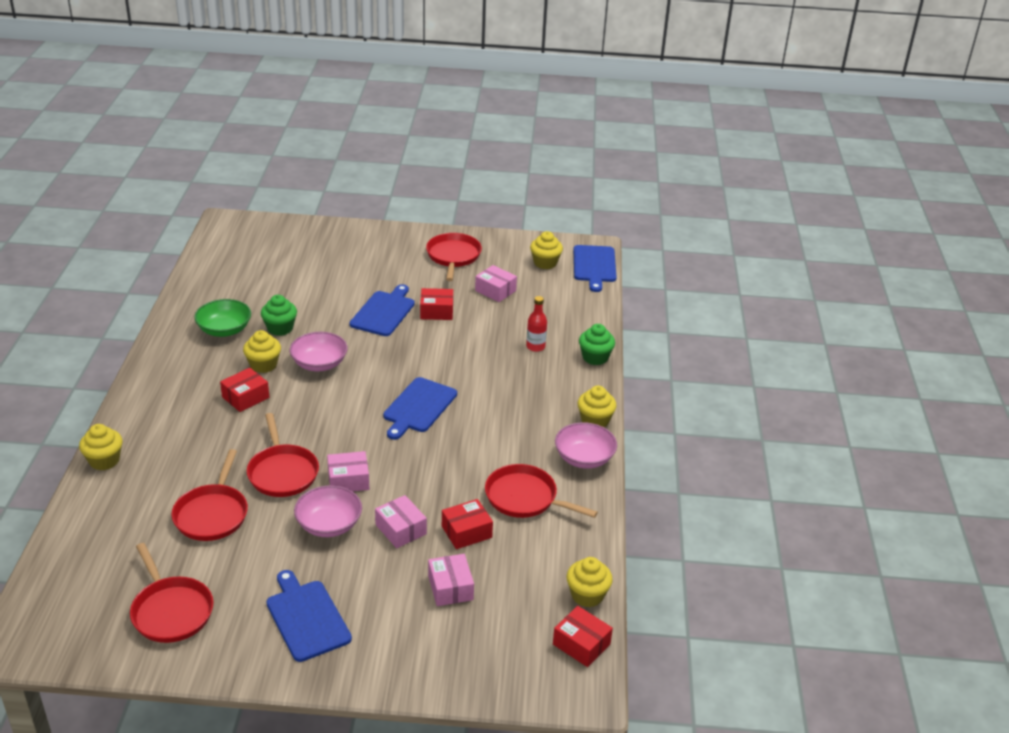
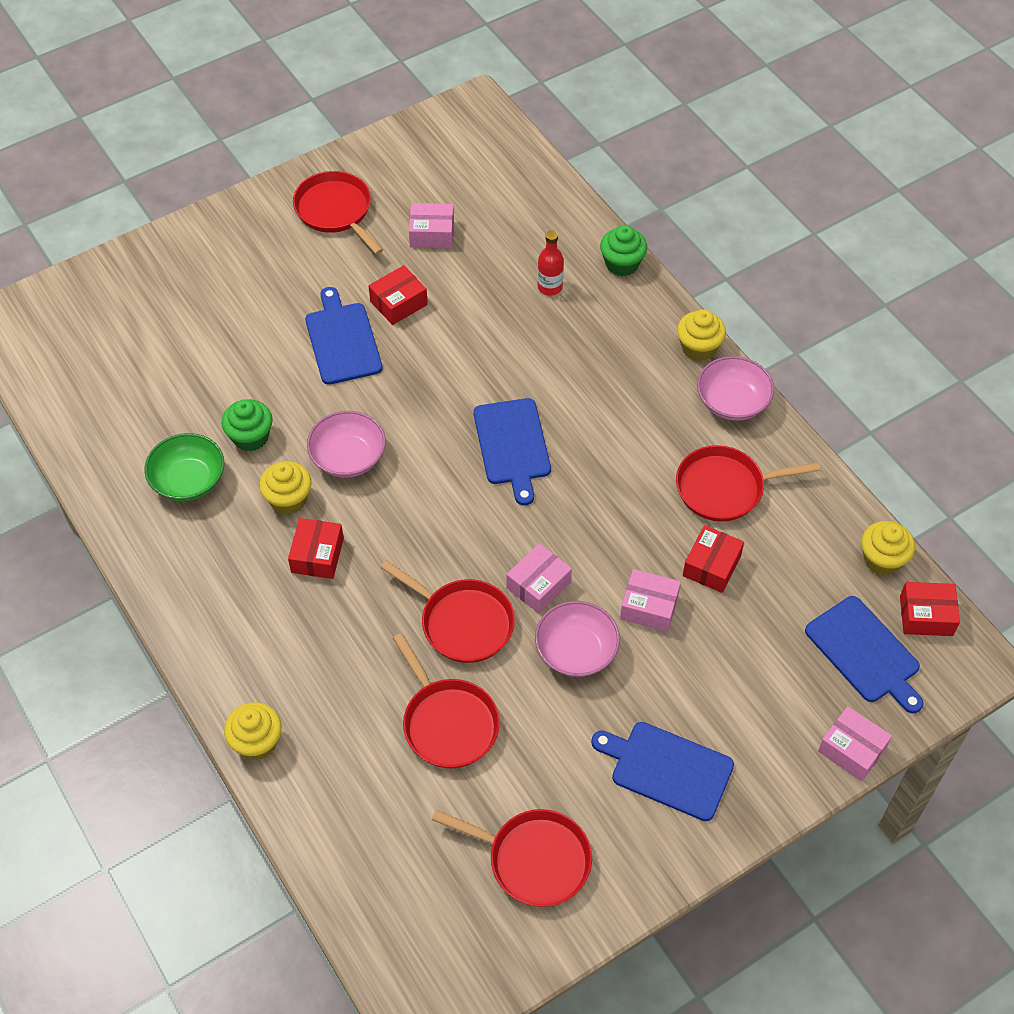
camera: 35 degrees left, 20 degrees up
pink box [428,554,474,606] -> pink box moved to [818,706,892,781]
yellow cupcake [530,231,563,269] -> none
blue cutting board [574,245,616,292] -> blue cutting board moved to [805,596,924,713]

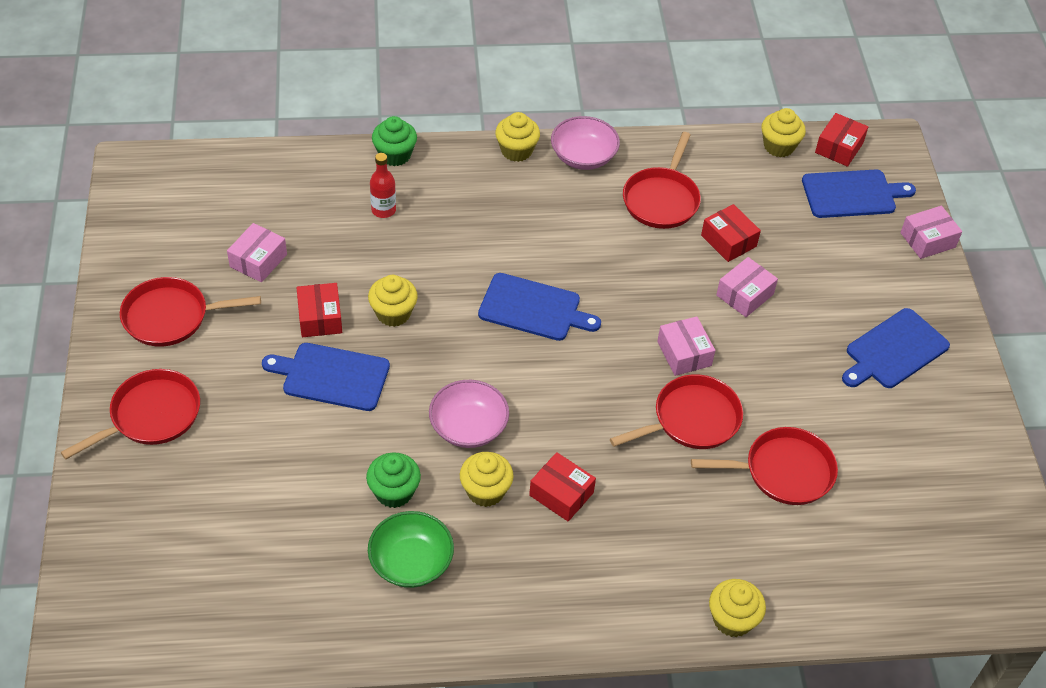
camera: 65 degrees left, 5 degrees down
red pan [432,809,592,907] -> red pan moved to [61,369,200,460]
pink bowl [535,601,620,677] -> none
none -> yellow cupcake [368,275,418,327]

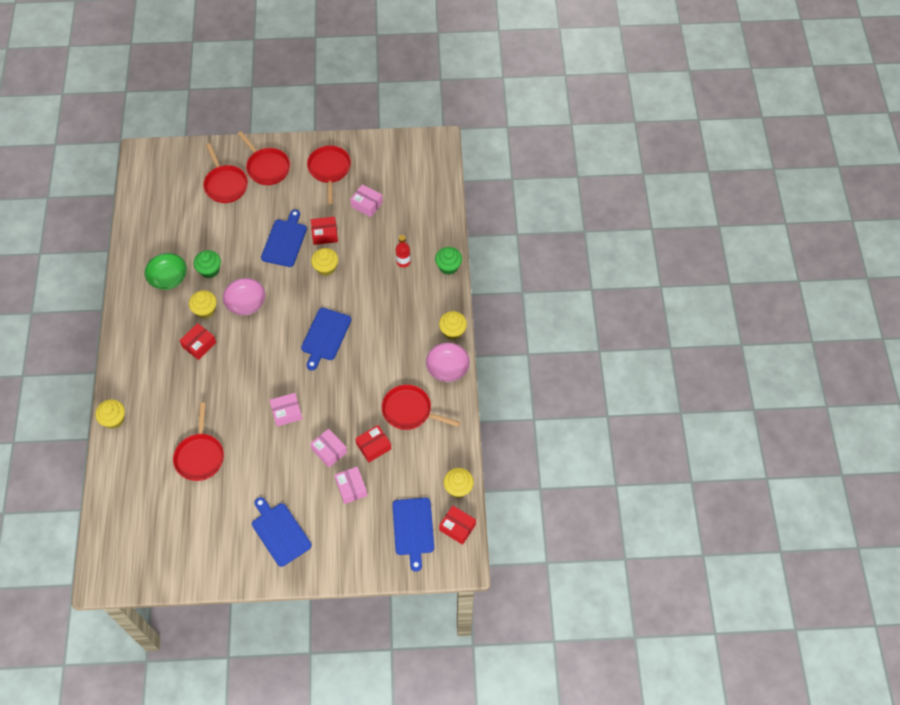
camera: 95 degrees right, 10 degrees up
red pan [610,374,743,449] -> red pan moved to [203,143,248,203]
pink box [900,206,962,259] -> pink box moved to [334,467,368,504]

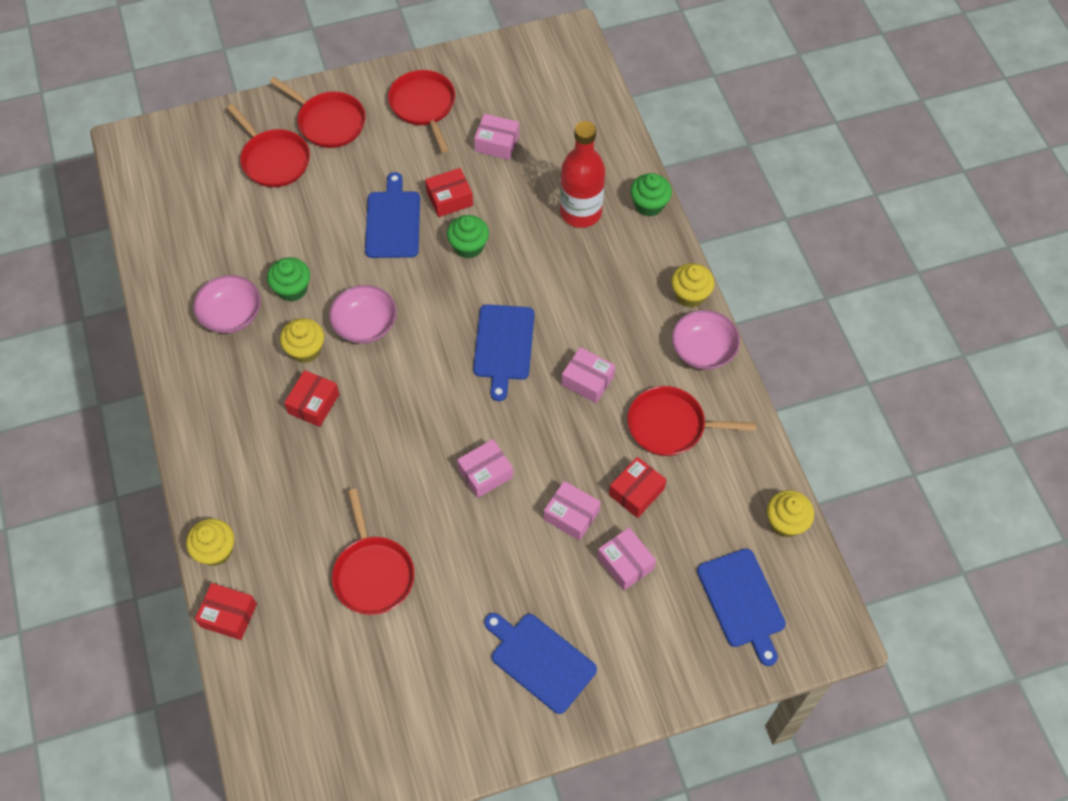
camera: 15 degrees left, 0 degrees up
green bowl [144,253,187,290] -> pink bowl [193,275,261,333]
yellow cupcake [311,248,338,276] -> green cupcake [447,215,489,259]
red bottle [395,235,411,267] -> red bottle [560,121,605,228], size x1.91
red box [439,505,476,545] -> red box moved to [195,583,257,640]
none -> pink box [561,347,615,403]

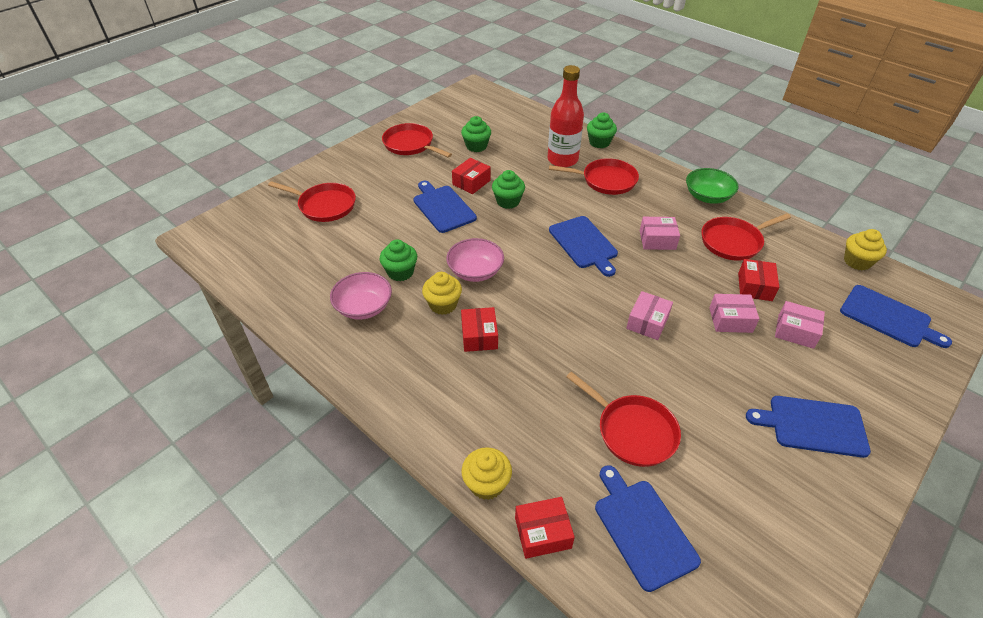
camera: 30 degrees left, 15 degrees down
red pan [270,77,366,148] -> red pan moved to [549,158,639,195]
pink box [474,114,519,160] -> green cupcake [461,116,491,152]
yellow cupcake [671,263,715,308] -> none
pink bowl [672,310,740,370] -> green bowl [686,168,738,204]
none -> blue cutting board [595,465,701,592]

